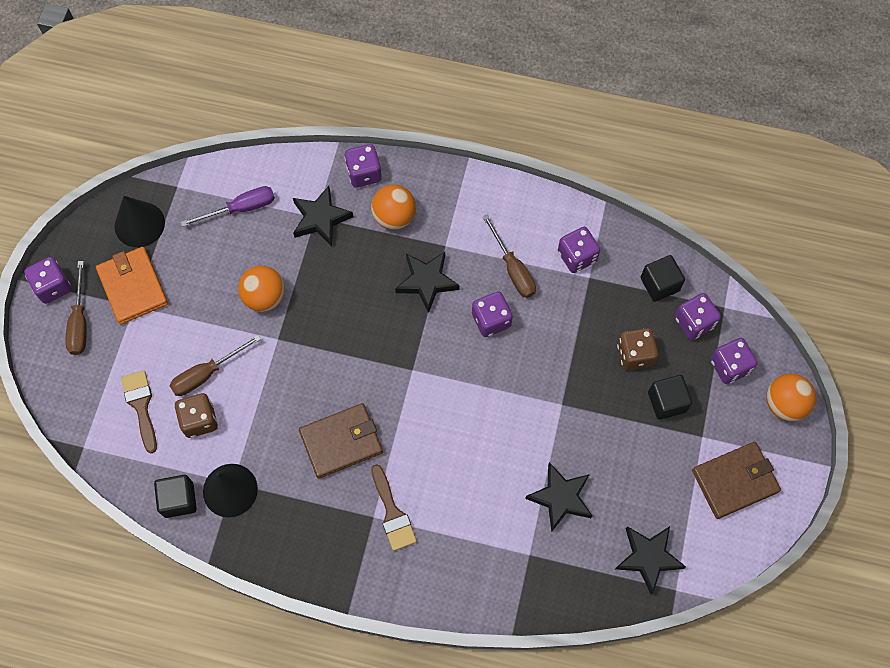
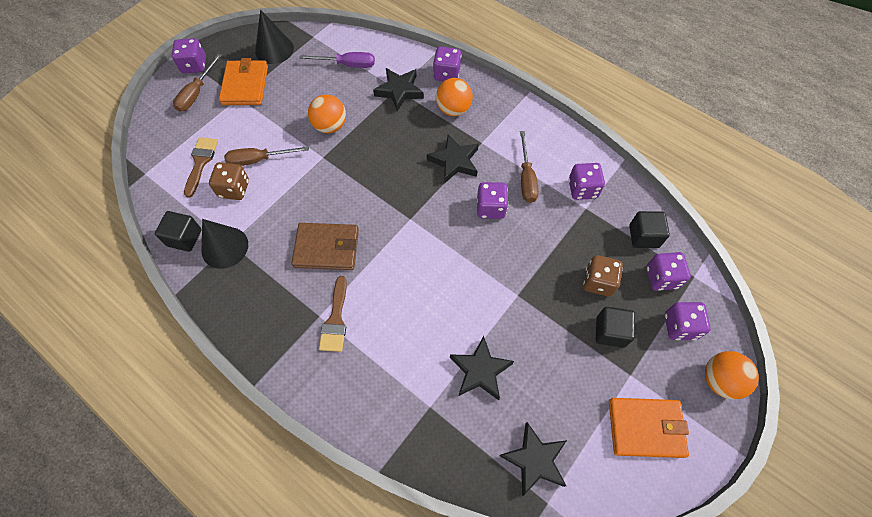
camera: 25 degrees right, 5 degrees down
brown wallet [692,442,781,519] -> orange wallet [609,398,689,458]

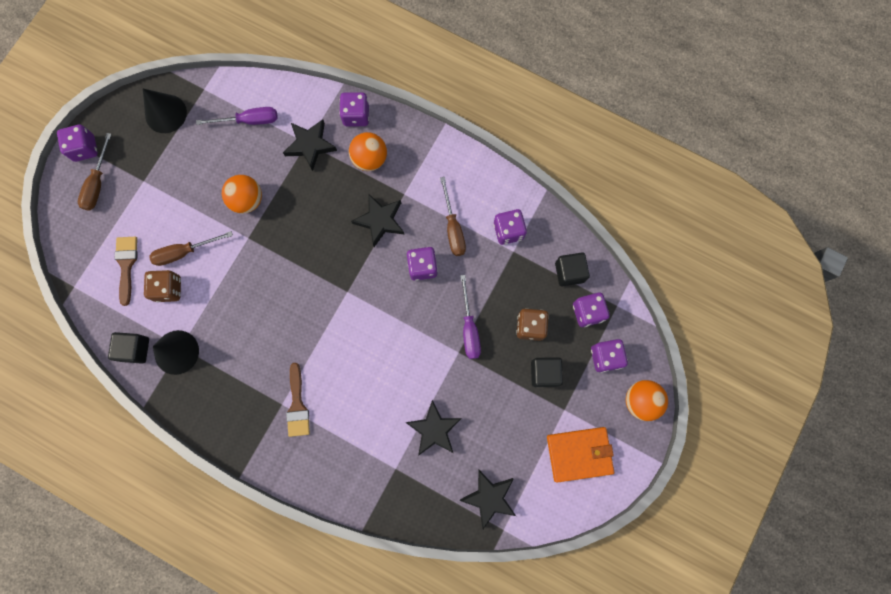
camera: 10 degrees left, 15 degrees up
orange wallet [219,58,268,105] -> none
brown wallet [292,223,359,270] -> none
none -> purple screwdriver [460,275,481,359]

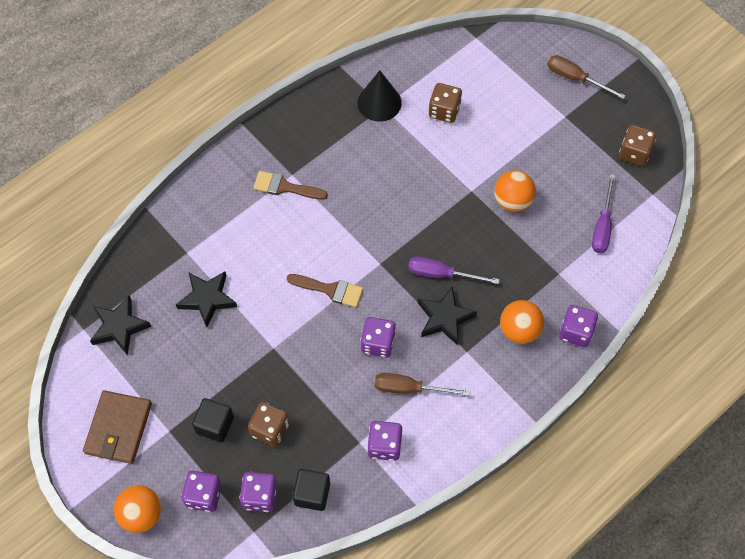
camera: 110 degrees right, 15 degrees down
purple dice [57,125,98,162] -> none
black cube [108,332,149,364] -> none
brown brush [115,237,138,306] -> brown brush moved to [287,274,363,307]
black cone [143,89,187,133] -> brown dice [619,125,656,166]
brown screwdriver [150,231,233,266] -> none
black star [283,119,337,171] -> none
purple screwdriver [460,275,481,359] -> purple screwdriver moved to [408,256,500,284]
orange wallet [547,427,614,483] -> brown wallet [83,390,152,464]

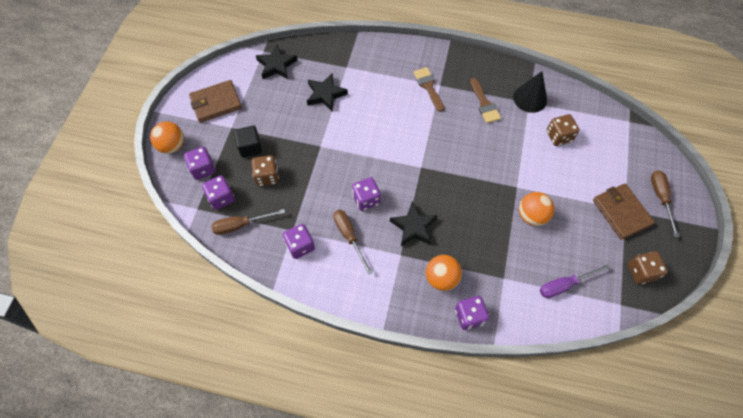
camera: 55 degrees right, 0 degrees up
brown brush [287,274,363,307] -> brown brush moved to [470,78,501,123]
black cube [293,469,330,511] -> brown screwdriver [212,209,285,235]
purple screwdriver [408,256,500,284] -> none
none -> brown wallet [593,183,655,240]

